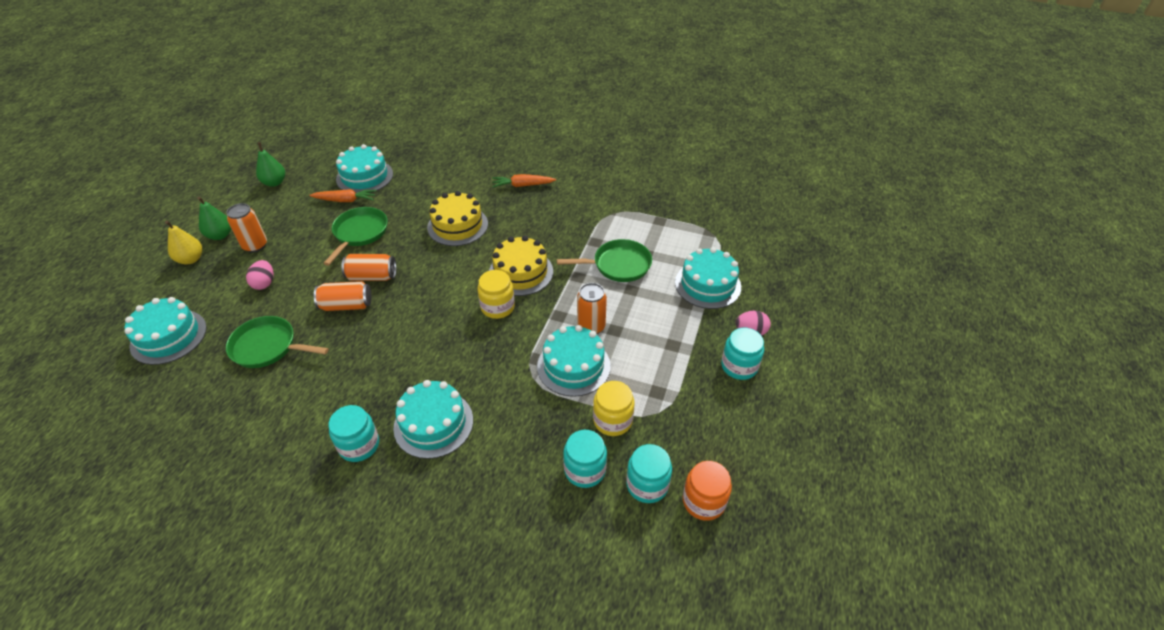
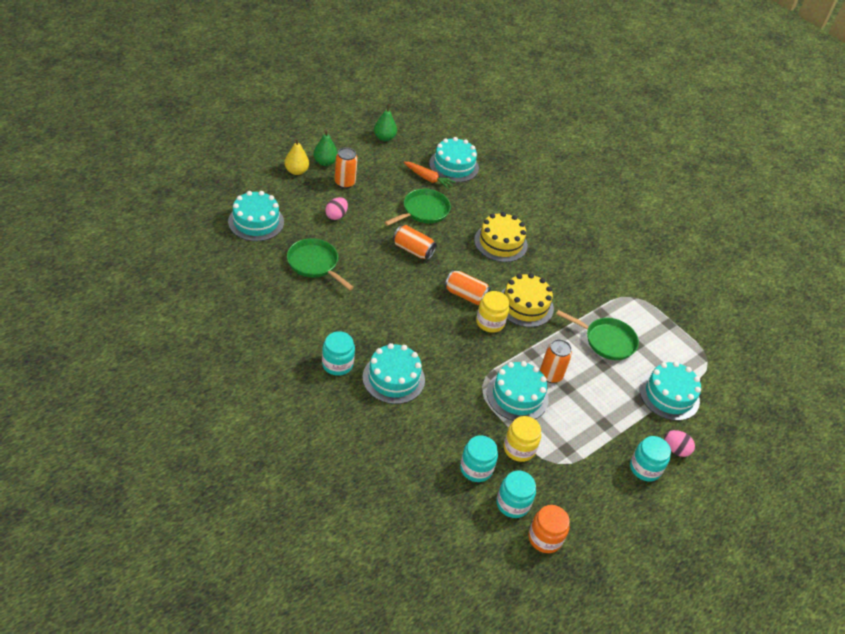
camera: 25 degrees right, 0 degrees up
orange can [314,281,372,311] -> orange can moved to [445,270,491,305]
orange carrot [492,174,556,187] -> none

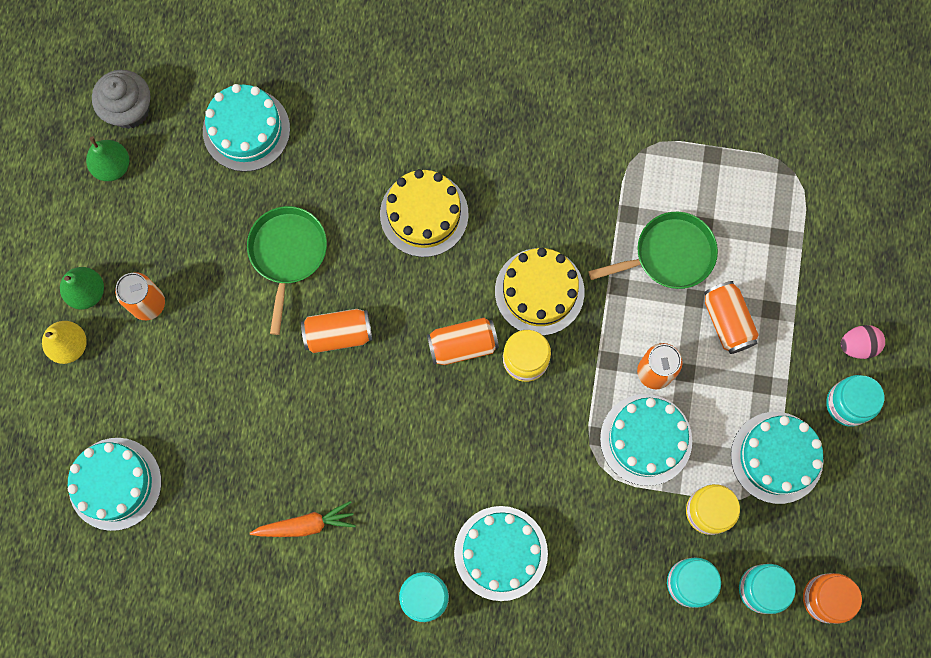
camera: 35 degrees left, 30 degrees up
green pan [287,238,354,290] -> none
pink egg [325,197,348,220] -> none
orange carrot [404,162,456,190] -> orange carrot moved to [250,501,356,537]
turquoise cake [639,361,701,421] -> turquoise cake moved to [731,412,824,504]
none -> grey cupcake [92,70,150,129]
none -> orange can [704,281,759,354]

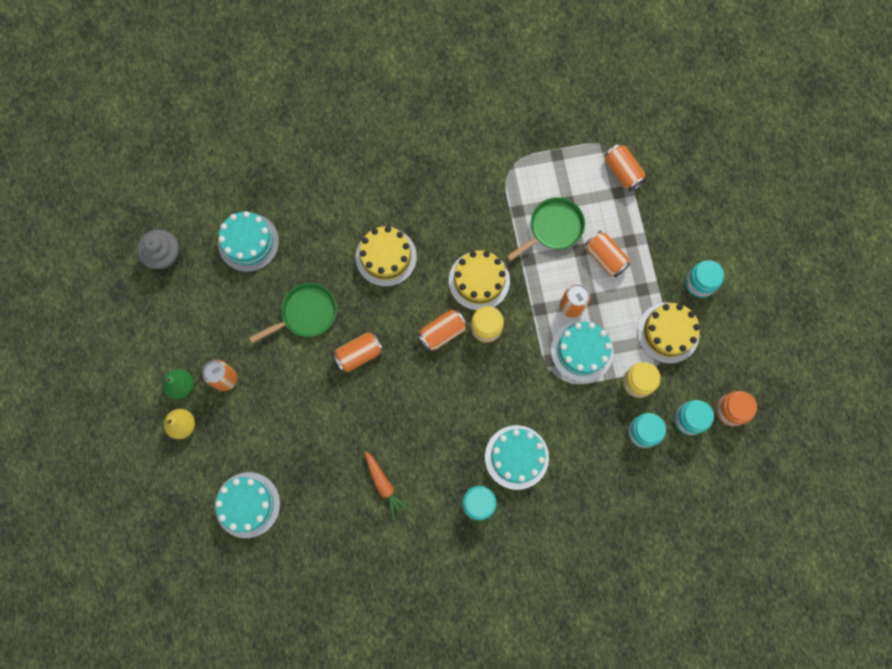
camera: 20 degrees left, 0 degrees up
green pear [86,136,129,181] -> none
green pan [247,206,327,335] -> green pan turned 75 degrees clockwise [249,283,337,343]
orange carrot [250,501,356,537] -> orange carrot turned 90 degrees clockwise [365,451,409,519]
turquoise cake [731,412,824,504] -> yellow cake [637,302,700,364]
pink egg [840,325,885,359] -> none
none -> orange can [605,144,647,191]

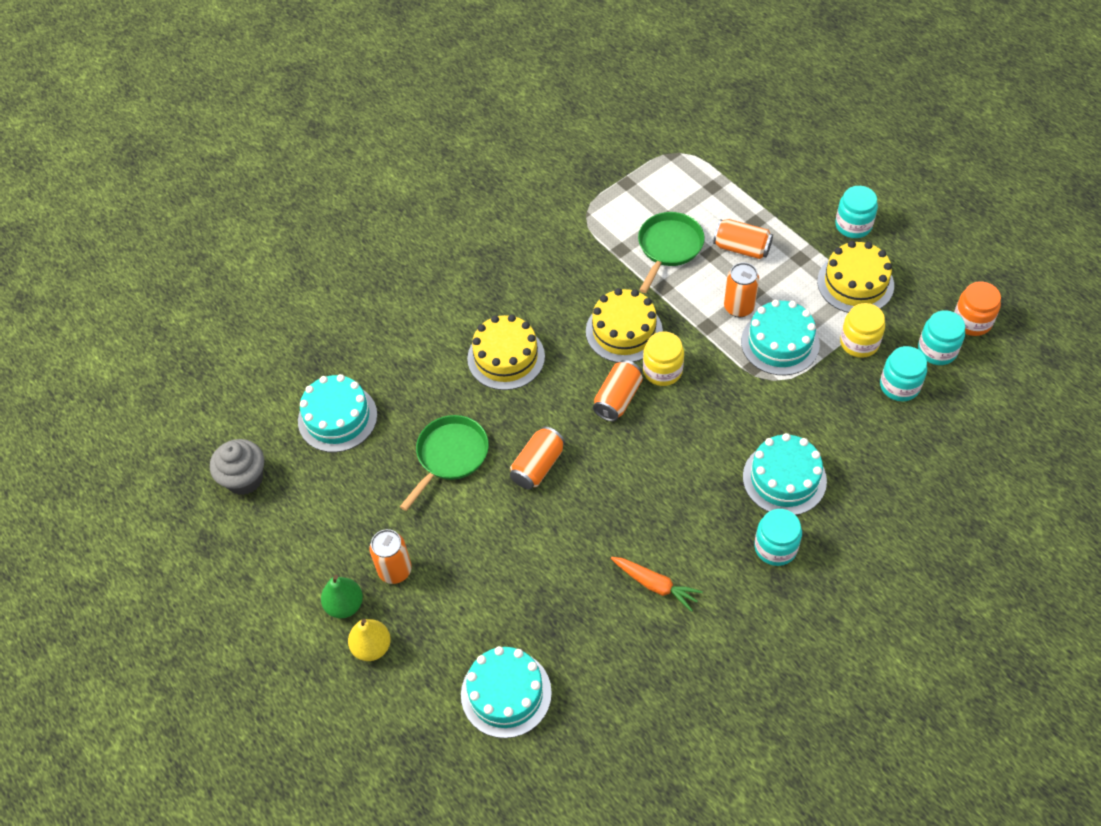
camera: 25 degrees left, 20 degrees down
orange can [605,144,647,191] -> none

